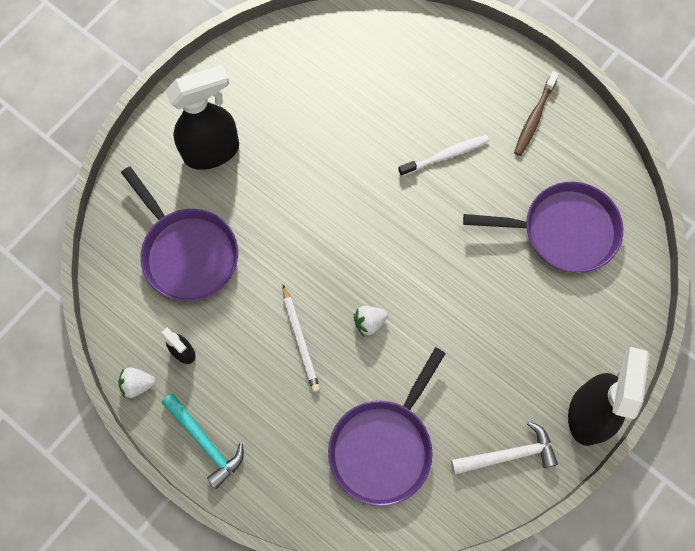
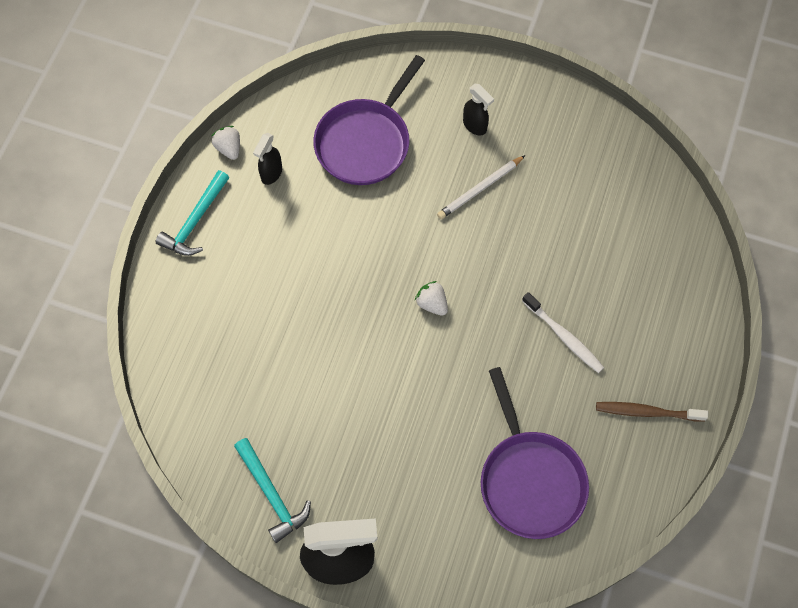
camera: 70 degrees right, 5 degrees down
black spray bottle [165,65,239,170] -> black spray bottle [463,84,494,135], size x0.48
white pencil [283,285,320,392] -> white pencil moved to [437,155,525,219]
purple pan [328,347,446,506] -> none
white strawberry [354,306,388,336] -> white strawberry moved to [415,281,448,316]
white hammer [451,421,558,475] -> turquoise hammer [234,438,311,543]

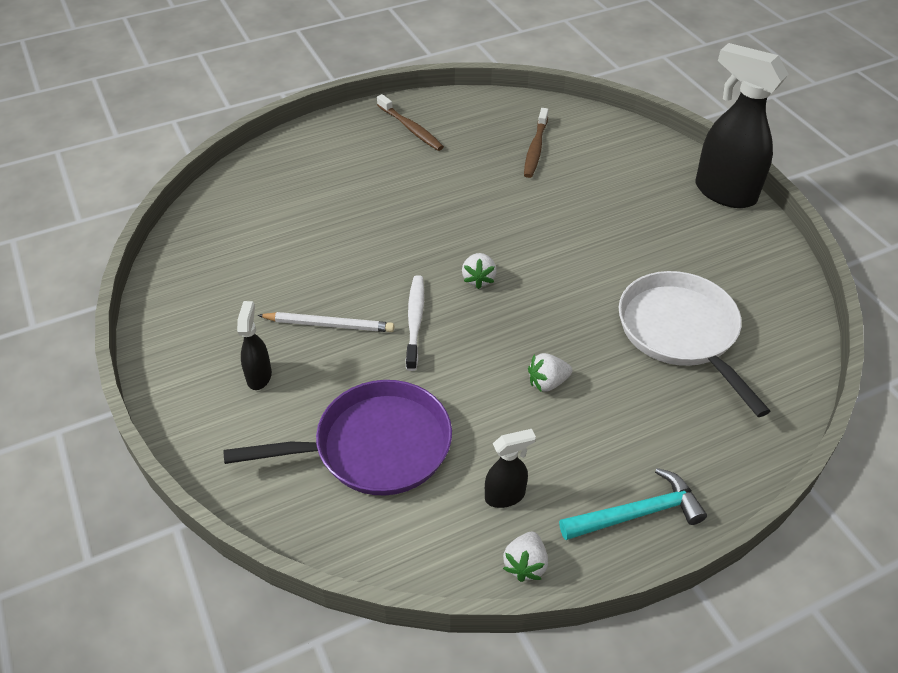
camera: 135 degrees left, 20 degrees down
turquoise hammer [234,438,311,543] -> none
purple pan [481,367,589,539] -> brown toothbrush [524,108,548,178]
white toothbrush [522,292,604,373] -> white toothbrush moved to [406,275,424,371]
none -> white strawberry [528,353,572,392]
none -> white pan [619,271,770,417]

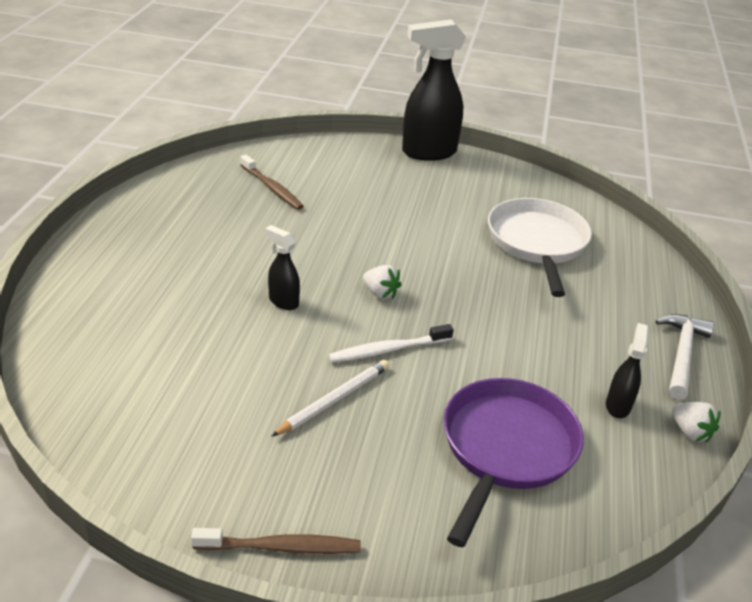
camera: 55 degrees left, 10 degrees down
black spray bottle [237,301,272,390] -> black spray bottle moved to [265,225,300,310]
brown toothbrush [377,94,444,151] -> brown toothbrush moved to [191,528,361,554]
white toothbrush [406,275,424,371] -> white toothbrush turned 60 degrees counterclockwise [329,324,454,363]
white strawberry [528,353,572,392] -> none
turquoise hammer [559,468,707,540] -> white hammer [655,314,714,400]
white pan [619,271,770,417] -> white pan turned 75 degrees clockwise [488,198,592,297]

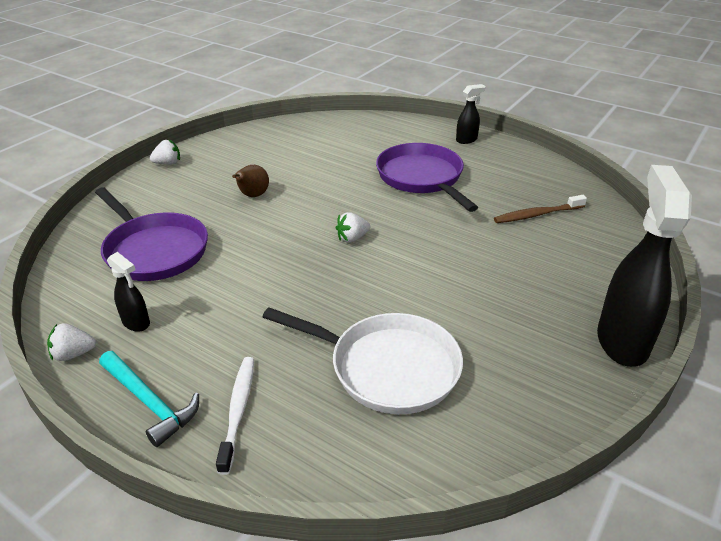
camera: 115 degrees right, 0 degrees up
brown toothbrush [191,528,361,554] -> white strawberry [150,139,180,165]
black spray bottle [265,225,300,310] -> black spray bottle moved to [456,84,485,144]
white pencil [271,360,389,437] -> brown pear [232,165,269,197]
white toothbrush [329,324,454,363] -> white toothbrush moved to [216,357,254,475]
white hammer [655,314,714,400] -> turquoise hammer [99,351,199,447]
none -> purple pan [376,143,478,212]

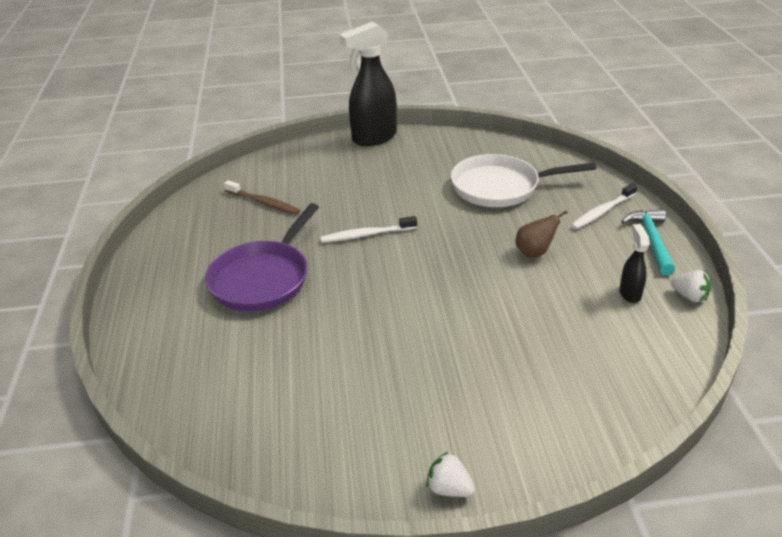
camera: 130 degrees left, 0 degrees up
purple pan [95,188,208,281] -> none
brown pear [232,165,269,197] -> brown pear moved to [515,210,568,257]
white pan [263,307,463,414] -> white pan turned 75 degrees counterclockwise [451,154,596,207]
white strawberry [336,212,370,243] -> none
black spray bottle [456,84,485,144] -> none
none -> white toothbrush [320,216,417,243]

